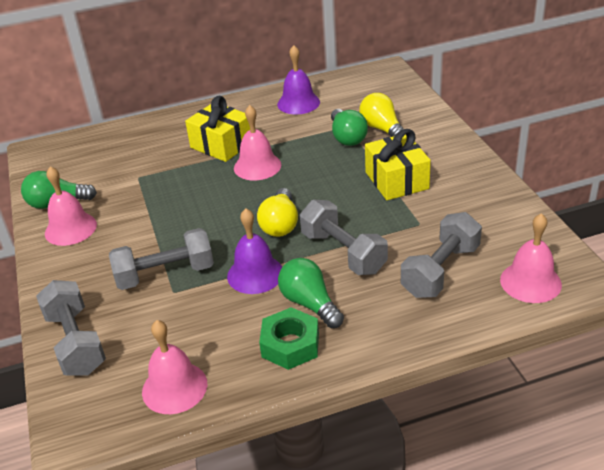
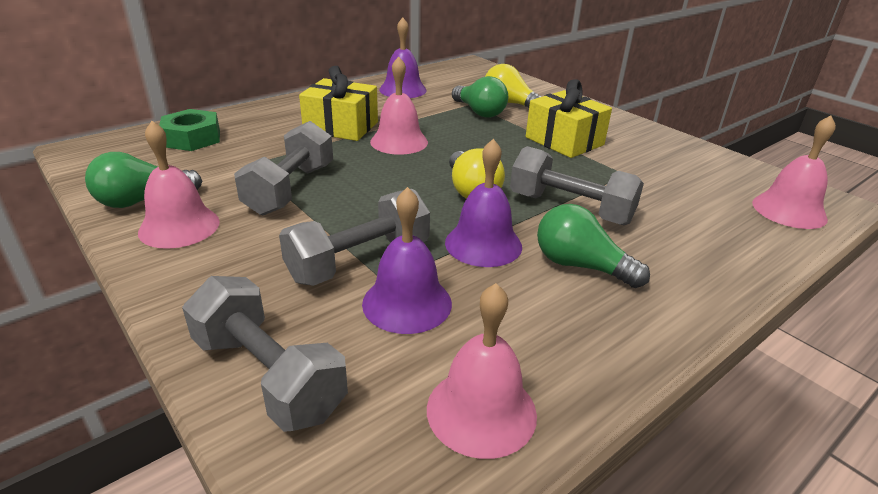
camera: 25 degrees left, 5 degrees down
green nut [259,307,319,370] -> green nut moved to [159,109,220,151]
grey dumbbell [401,212,482,298] -> grey dumbbell moved to [234,121,333,215]
none -> purple bell [362,187,452,334]

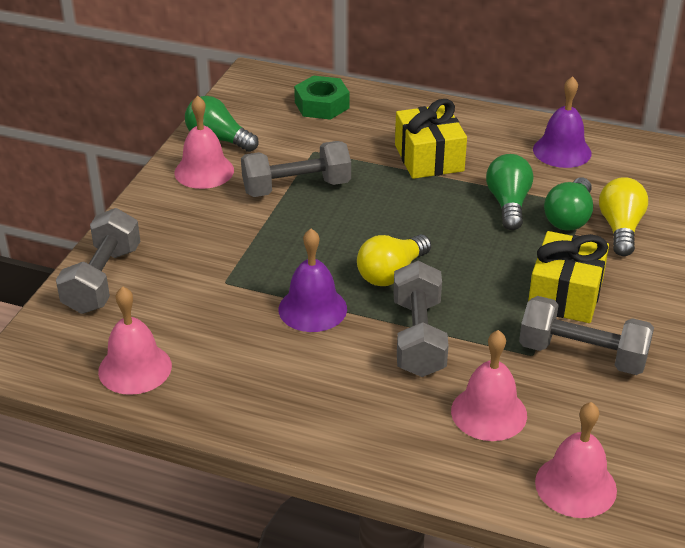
camera: 60 degrees right, 5 degrees up
grey dumbbell [279,189,430,286] -> grey dumbbell moved to [519,296,654,375]
purple bell [362,187,452,334] -> none
pink bell [370,57,428,155] -> pink bell moved to [451,330,527,441]
green light bulb [537,204,650,288] -> green light bulb moved to [486,154,533,230]

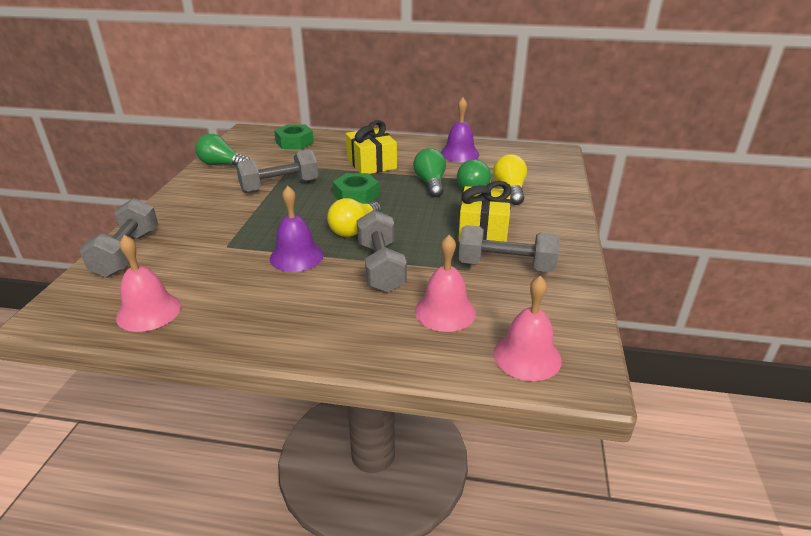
camera: 10 degrees left, 5 degrees down
pink bell [175,96,234,189] -> none
none -> green nut [333,173,379,204]

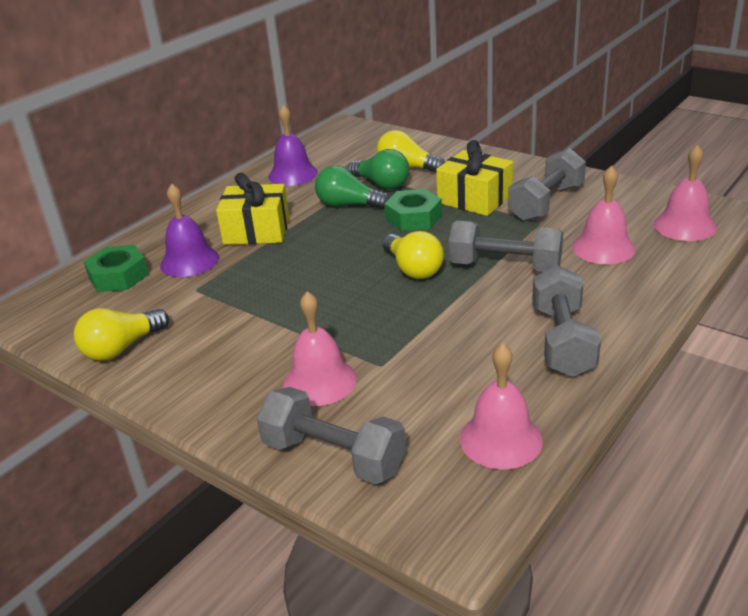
camera: 60 degrees left, 0 degrees up
green light bulb [195,134,250,166] -> yellow light bulb [74,308,169,361]
grey dumbbell [236,149,318,193] -> grey dumbbell moved to [532,265,601,377]
purple bell [270,186,324,272] -> purple bell moved to [160,183,219,277]
green nut [333,173,379,204] -> green nut moved to [384,189,442,231]
none -> pink bell [283,291,357,406]

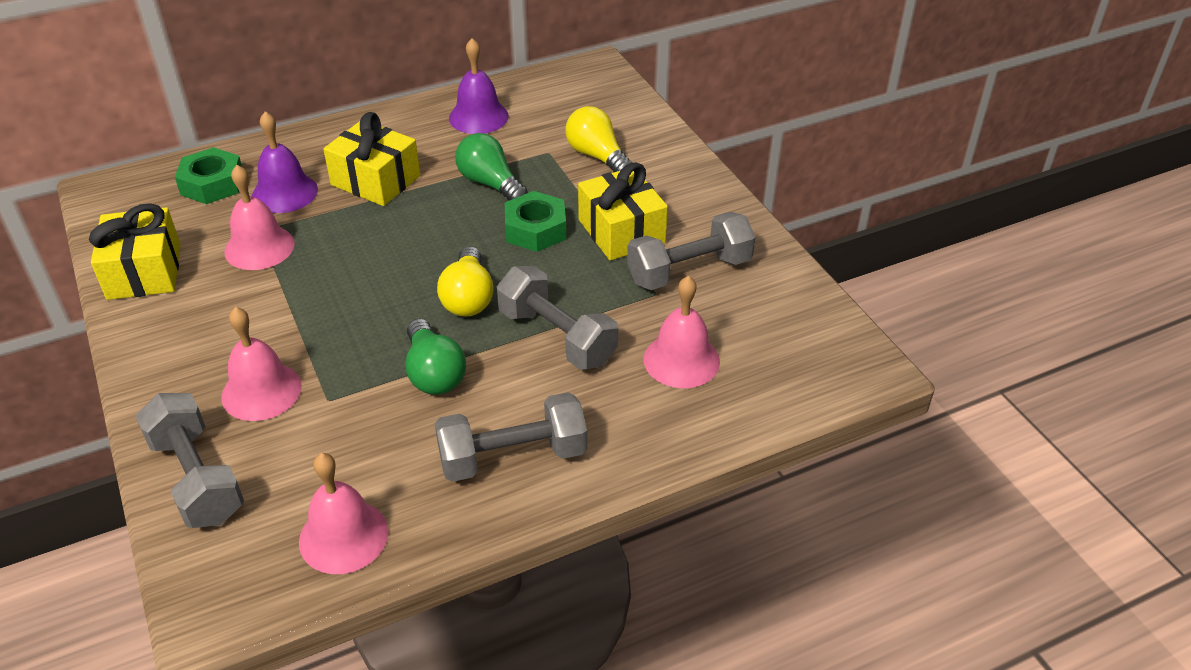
camera: 25 degrees right, 10 degrees up
yellow light bulb [74,308,169,361] -> yellow gift [89,203,181,300]
green light bulb [348,149,409,189] -> green light bulb moved to [406,319,466,395]
grey dumbbell [532,265,601,377] -> grey dumbbell turned 45 degrees clockwise [435,392,587,482]
pink bell [654,144,717,241] -> pink bell moved to [224,165,295,270]

